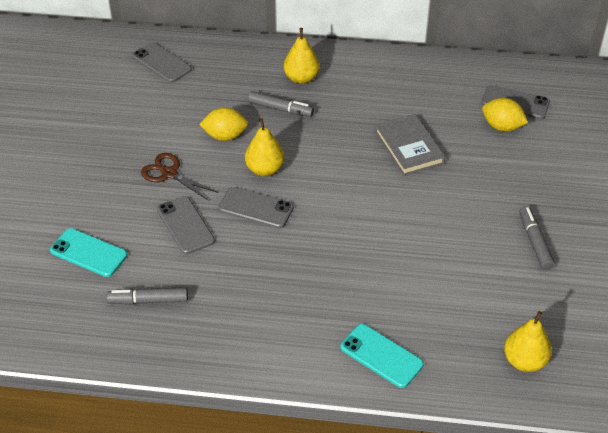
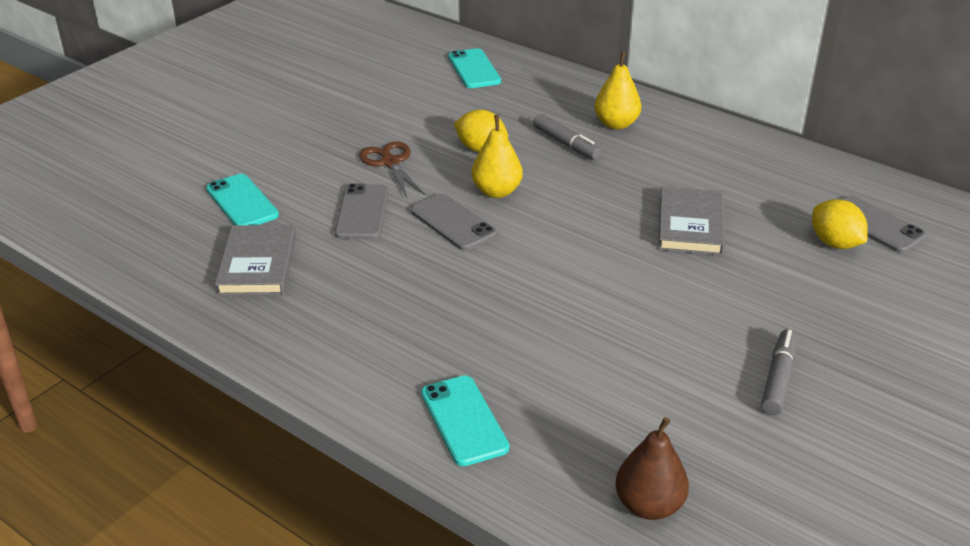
camera: 30 degrees right, 10 degrees down
grey marker [107,287,188,304] -> grey book [215,225,296,296]
grey phone [132,42,192,83] -> turquoise phone [448,48,501,88]
yellow pear [504,311,552,372] -> brown pear [615,417,689,520]

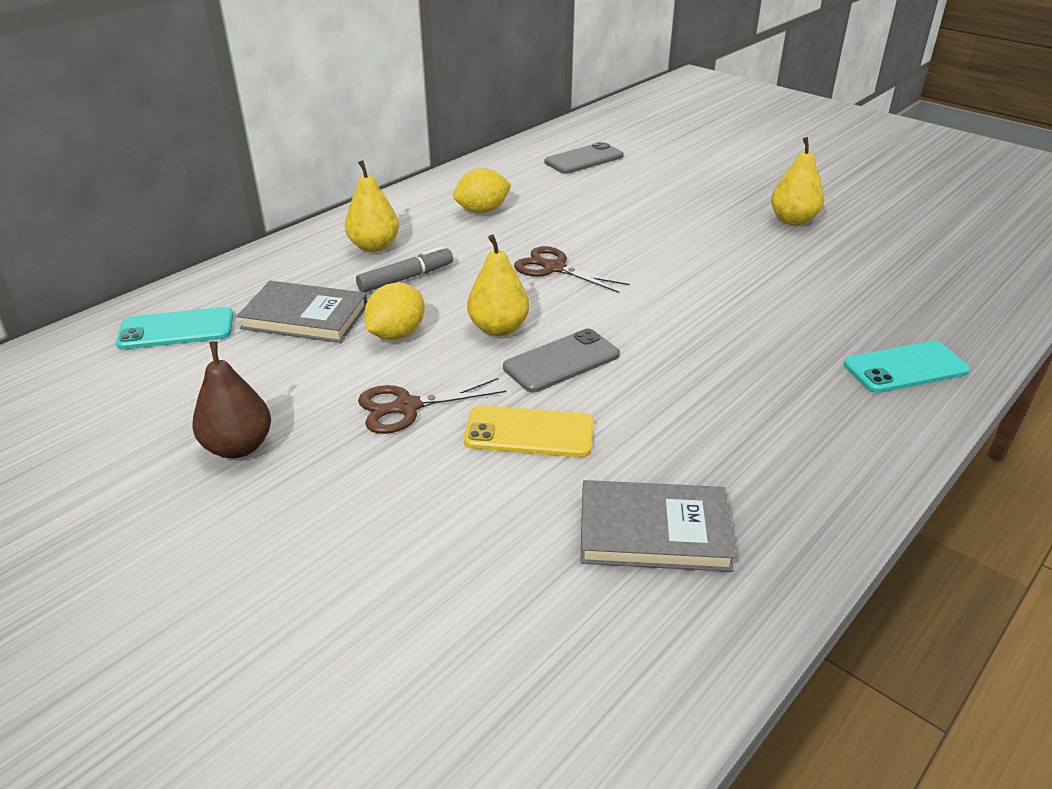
camera: 85 degrees left, 0 degrees up
turquoise phone [206,174,279,225] -> none
grey phone [335,183,389,239] -> yellow phone [464,405,594,457]
brown pear [615,417,689,520] -> brown pear moved to [192,341,271,458]
grey book [658,186,725,256] -> grey book moved to [237,281,367,343]
grey marker [761,329,797,415] -> yellow pear [771,137,824,225]
yellow lemon [812,199,868,249] -> yellow lemon moved to [453,168,511,213]
none -> brown scissors [514,246,630,293]

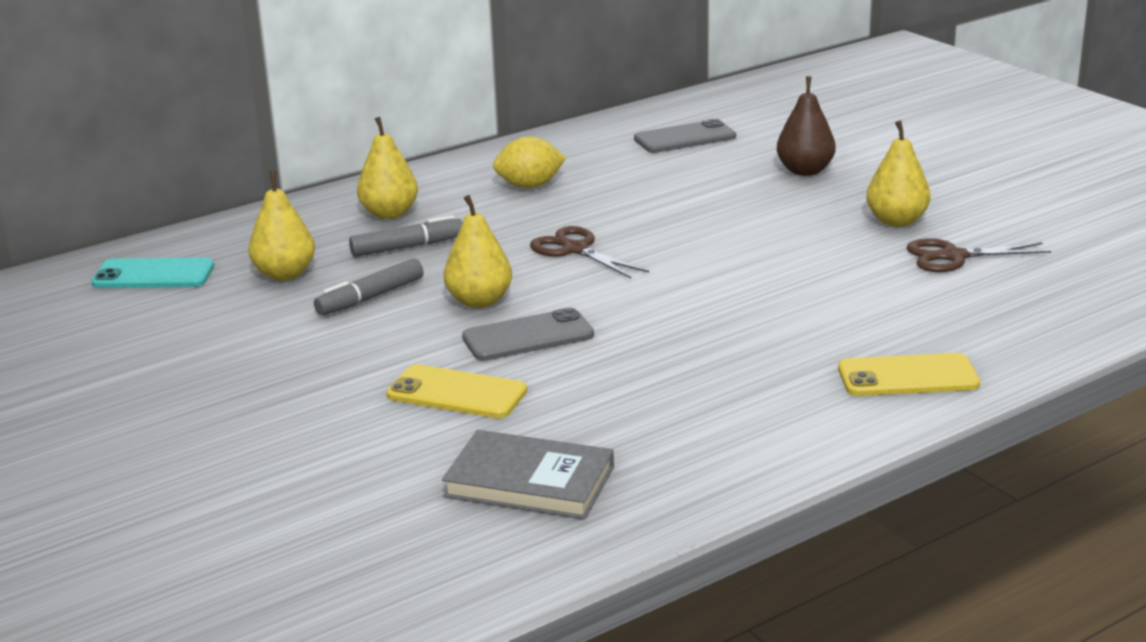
camera: 15 degrees right, 10 degrees down
brown pear [192,341,271,458] -> brown pear moved to [777,76,836,176]
grey book [237,281,367,343] -> yellow pear [248,171,315,281]
brown scissors [358,378,506,434] -> brown scissors moved to [907,238,1051,272]
yellow lemon [364,283,425,340] -> grey marker [314,259,423,315]
turquoise phone [844,341,970,393] -> yellow phone [838,353,980,396]

